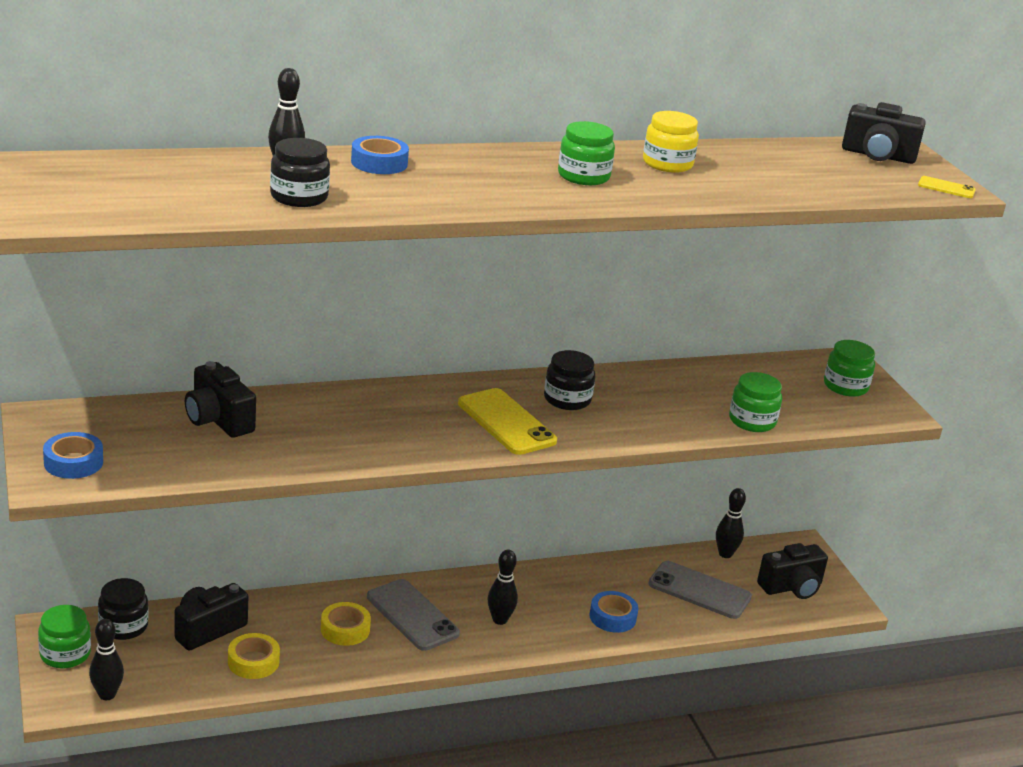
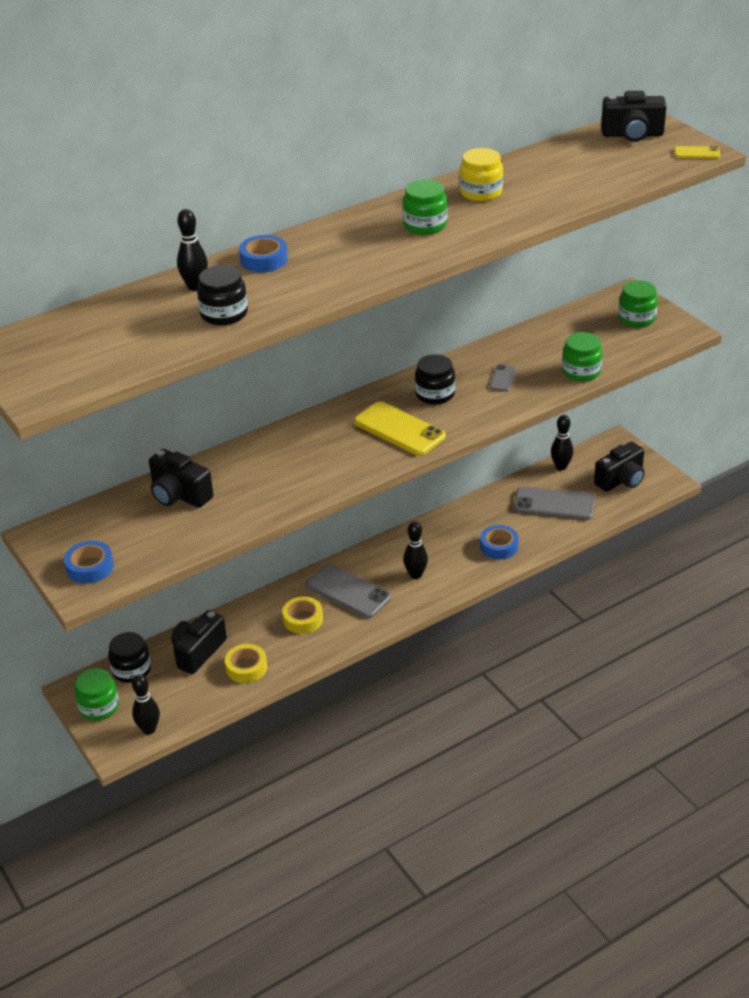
camera: 10 degrees left, 10 degrees up
none -> grey phone [489,365,516,392]

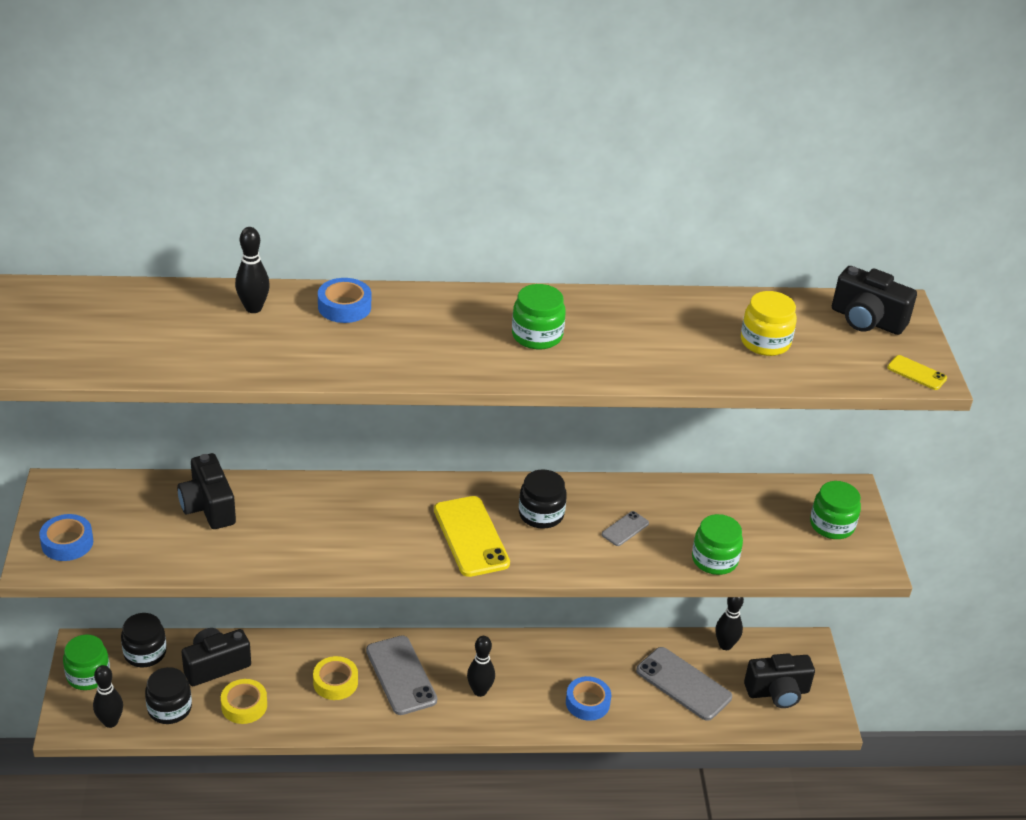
camera: 25 degrees right, 0 degrees up
black jar [197,265,248,325] -> black jar moved to [145,667,192,724]
yellow jar [459,148,503,201] -> yellow jar moved to [741,291,797,356]

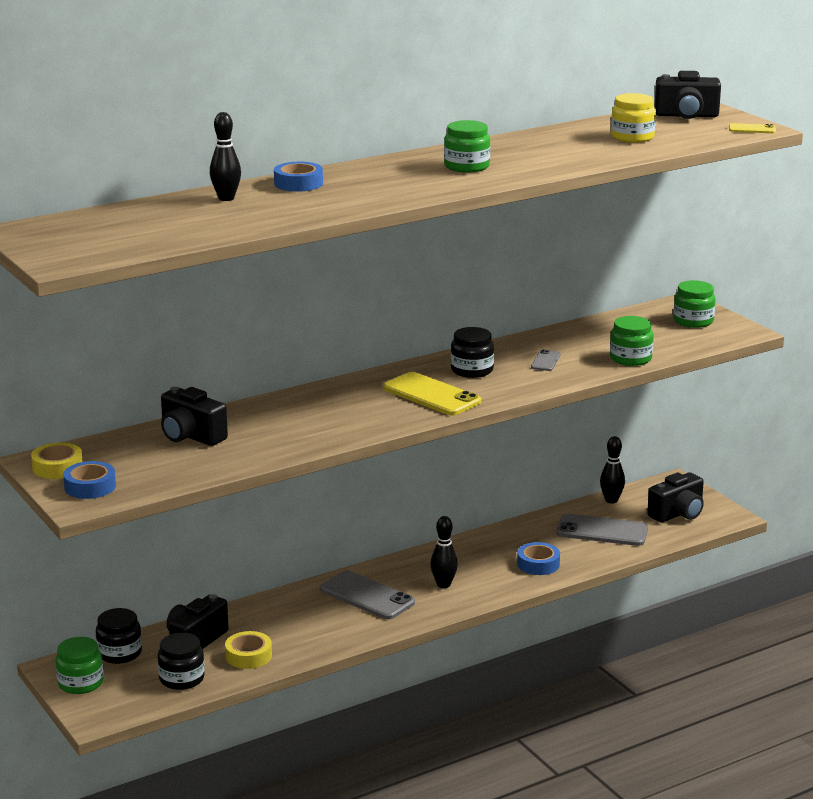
camera: 25 degrees left, 15 degrees down
black bowling pin [93,665,123,728] -> none
yellow tape [313,656,358,700] -> yellow tape moved to [31,443,83,479]

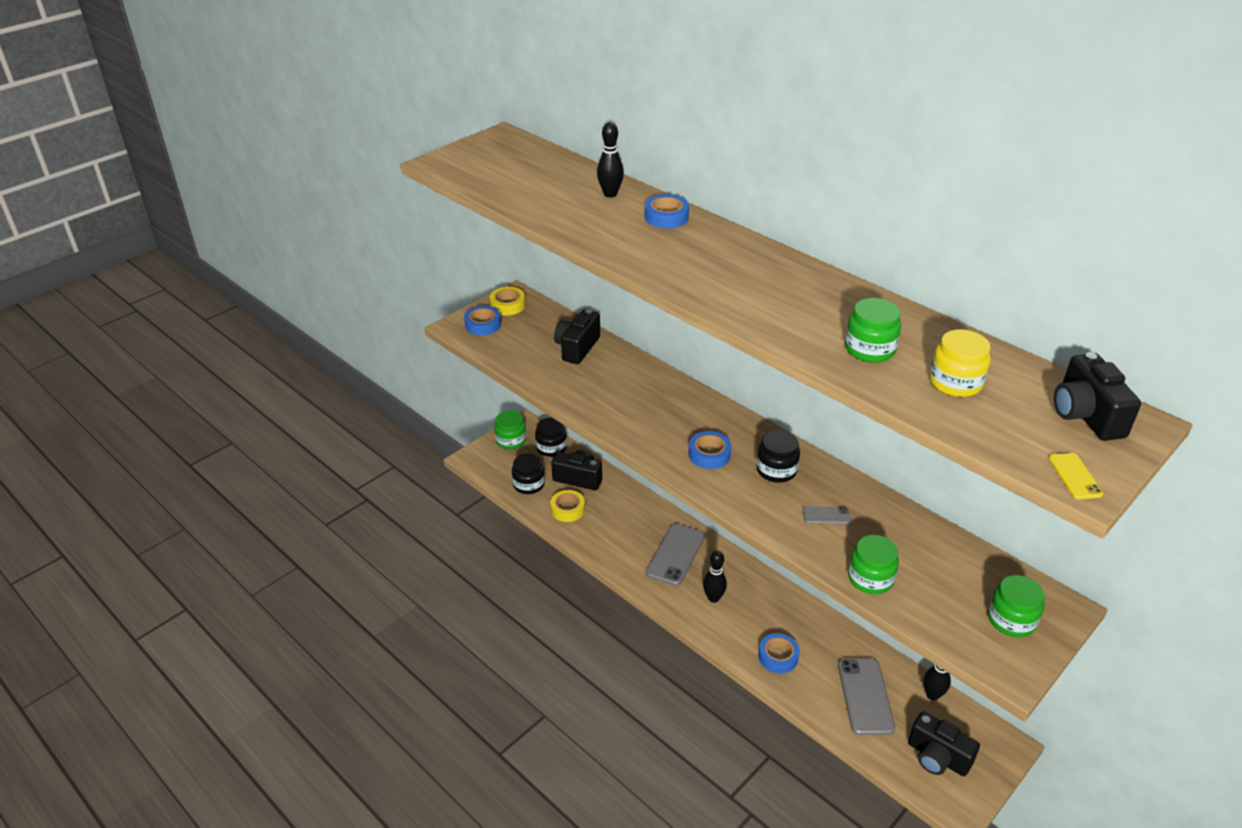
camera: 75 degrees right, 15 degrees up
yellow phone [383,372,481,415] -> blue tape [689,431,731,469]
green jar [444,120,490,173] -> green jar moved to [845,298,901,363]

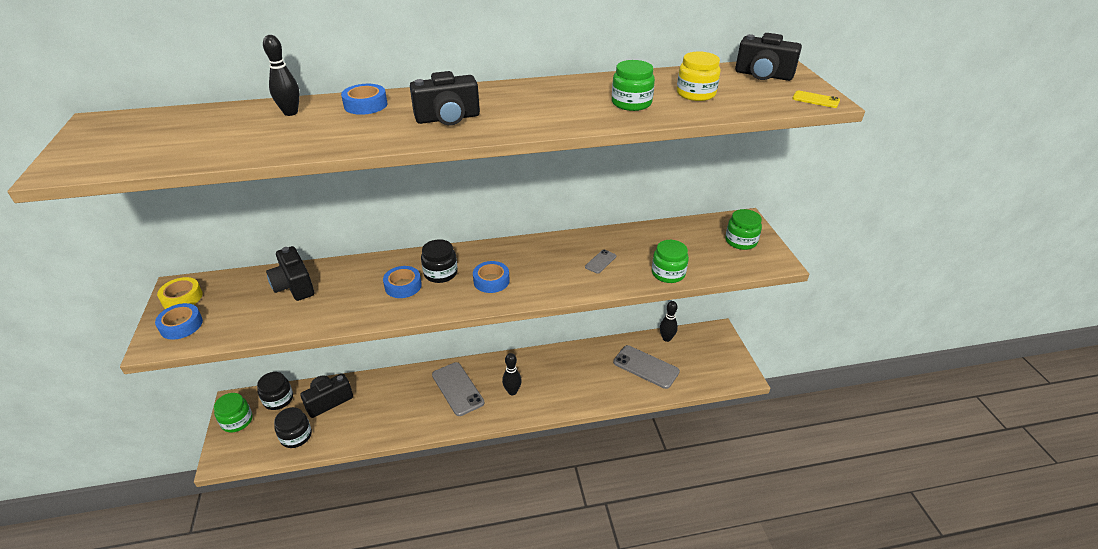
camera: 55 degrees left, 0 degrees up
yellow tape [550,490,585,522] -> none
black jar [756,430,800,483] -> black jar moved to [421,239,458,283]
blue tape [758,633,800,673] -> blue tape moved to [383,266,422,298]
black camera [908,711,980,776] -> black camera moved to [410,71,480,125]

